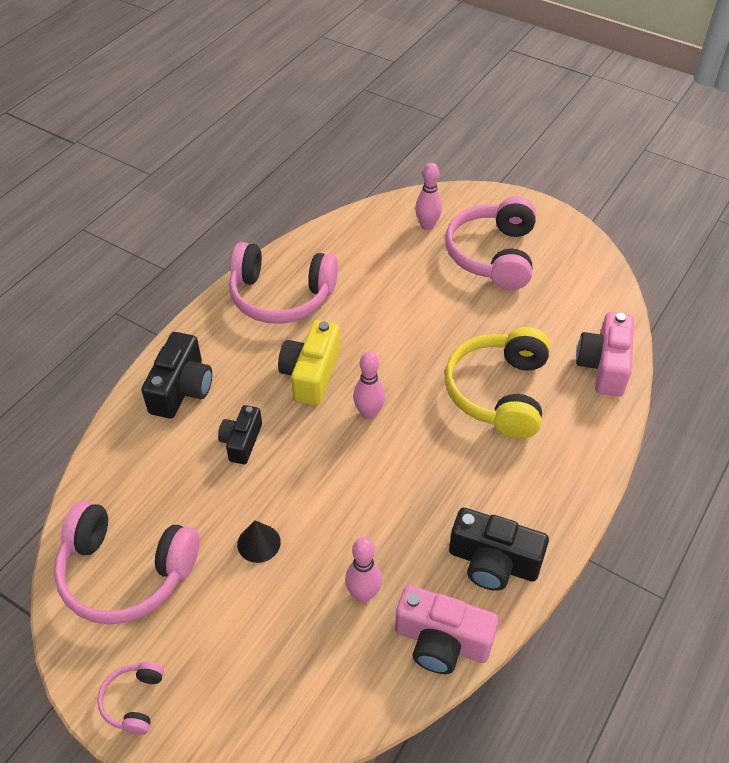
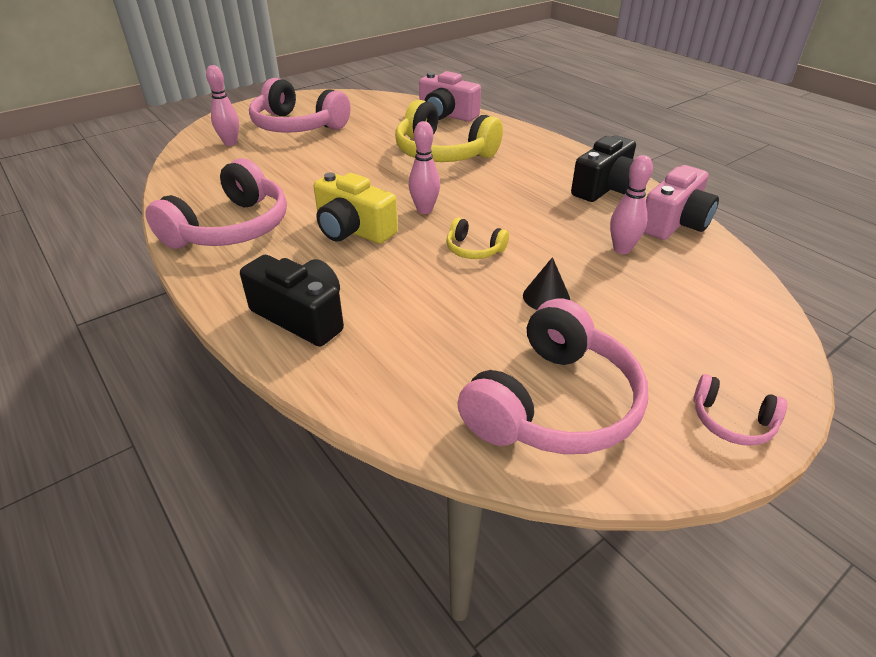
camera: 70 degrees left, 10 degrees down
black camera [218,405,262,464] -> none
none -> yellow headphones [446,217,509,259]

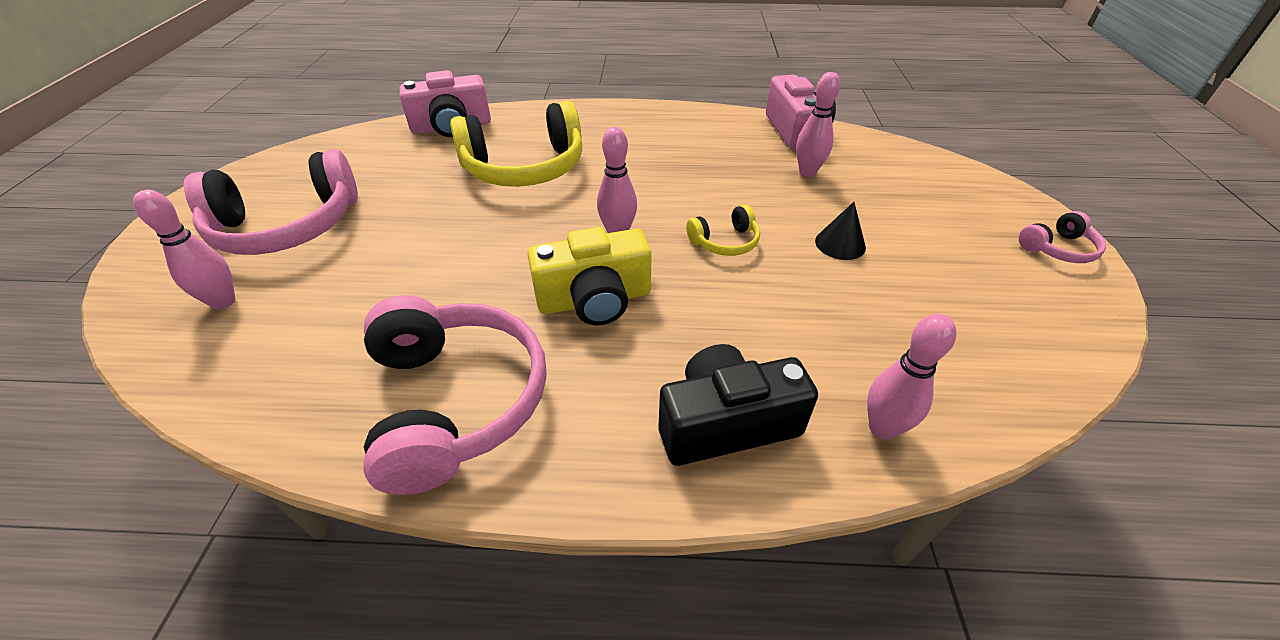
camera: 50 degrees left, 5 degrees up
pink headphones [457,298,648,454] -> none
black camera [571,135,636,202] -> none
none -> pink bowling pin [867,314,957,440]

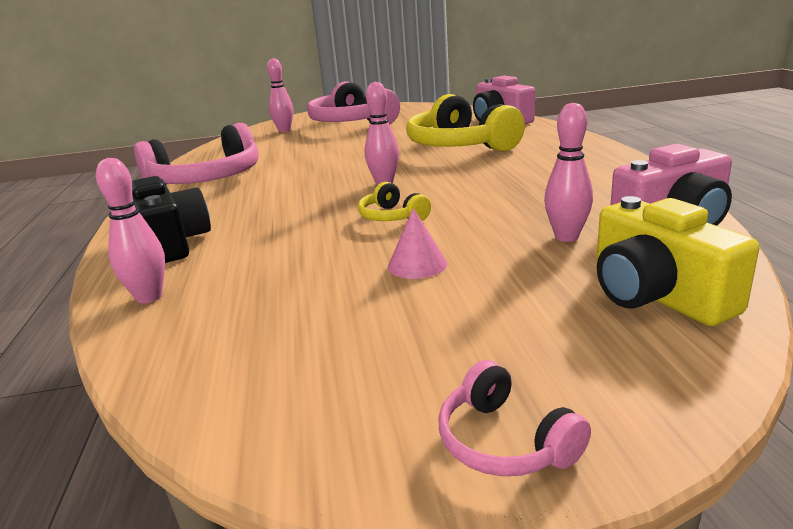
camera: 80 degrees right, 20 degrees down
yellow camera [528,227,652,326] -> yellow camera moved to [596,196,759,326]
black cone [815,202,866,260] -> pink cone [388,208,447,279]

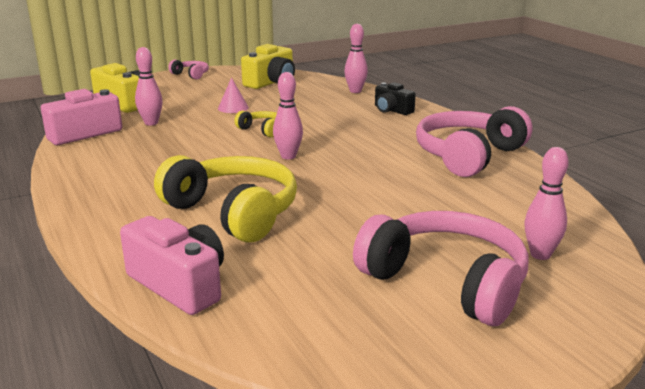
camera: 160 degrees right, 0 degrees up
black camera [132,176,211,263] -> black camera [375,82,416,115], size x0.65
none -> yellow camera [241,44,295,89]

